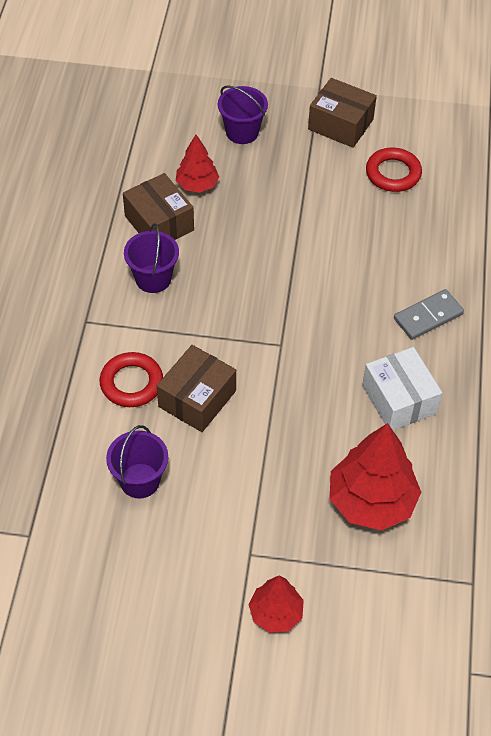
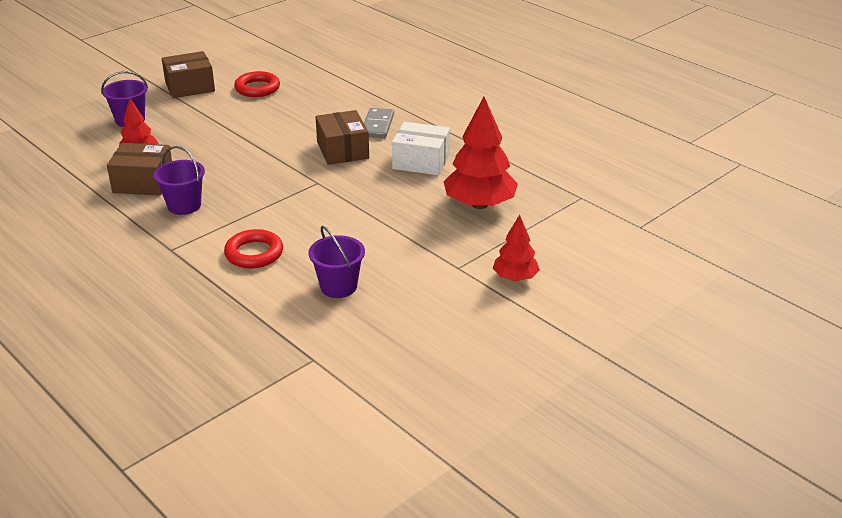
camera: 50 degrees left, 20 degrees down
brown box [157,345,236,432] -> brown box moved to [316,110,369,165]

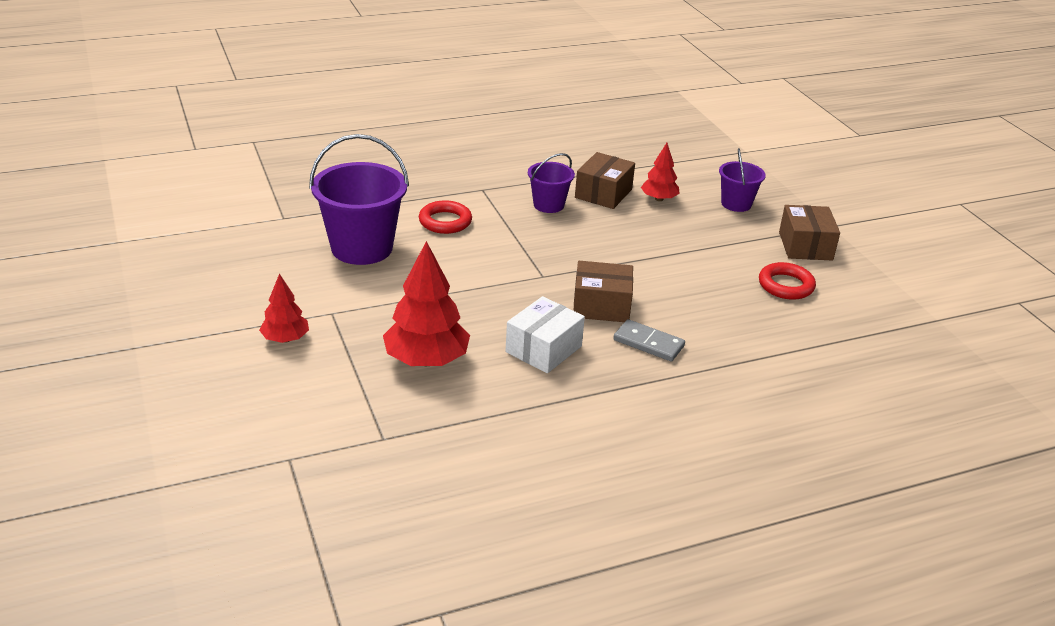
camera: 110 degrees right, 0 degrees up
purple bucket [308,226,365,298] -> purple bucket [309,134,409,265], size x1.83

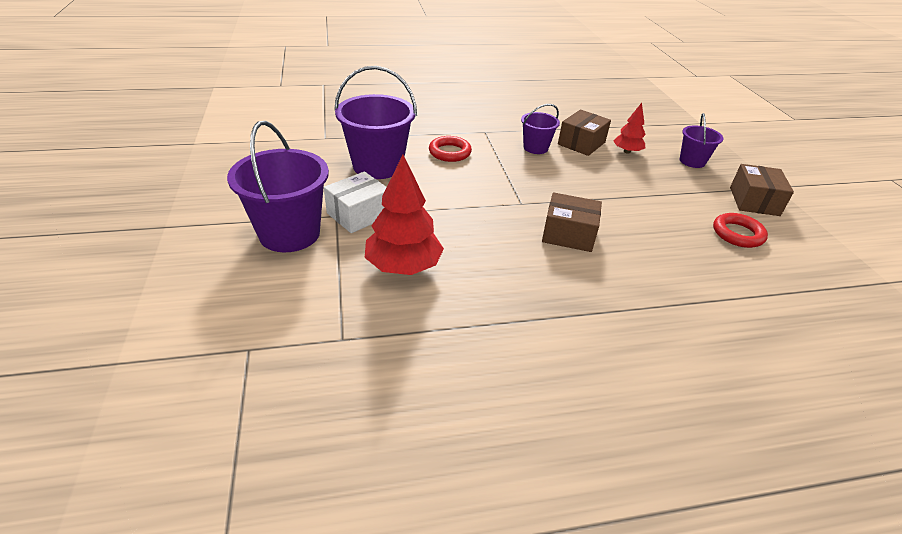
camera: 10 degrees right, 5 degrees up
red tree [259,274,309,343] -> purple bucket [227,121,329,252]
white box [506,296,585,373] -> white box moved to [324,171,387,233]
grey domino [613,319,685,362] -> none

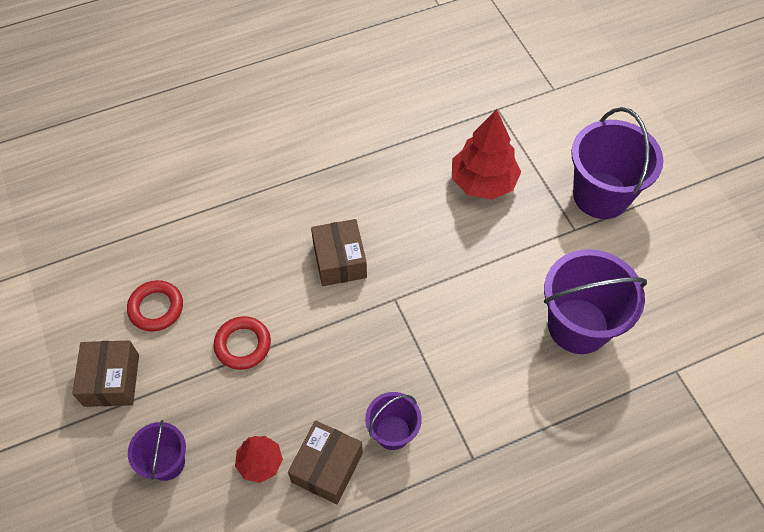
camera: 170 degrees right, 20 degrees up
white box [324,171,387,233] -> none
red ring [429,136,472,162] -> red ring moved to [214,316,271,370]
brown box [542,192,602,252] -> brown box turned 75 degrees clockwise [311,219,367,286]

